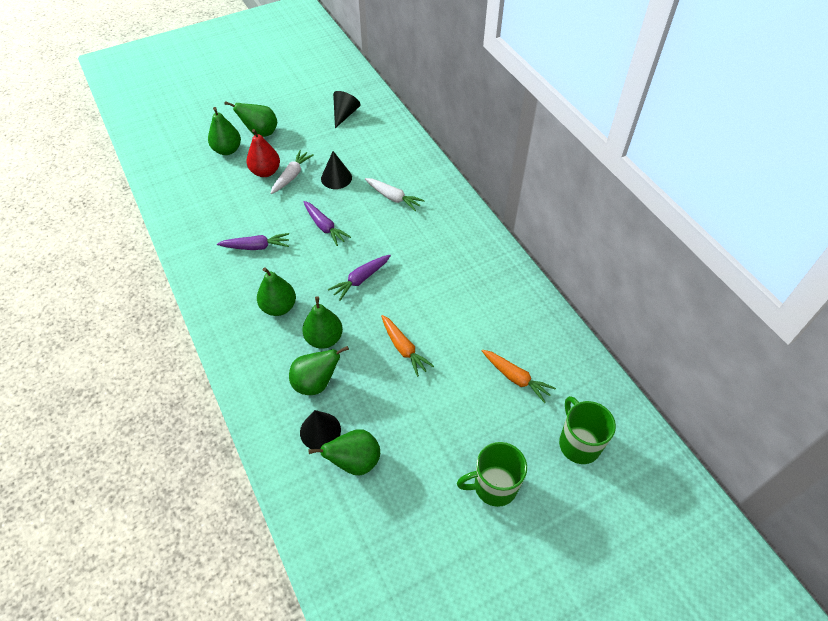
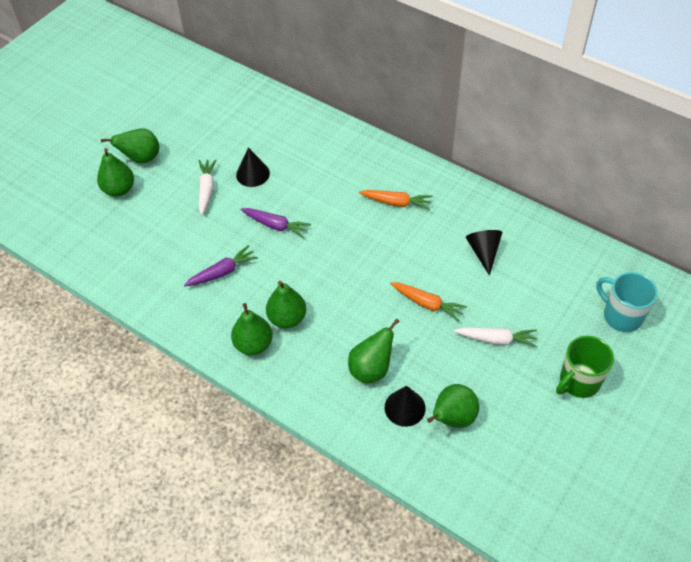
camera: 25 degrees left, 0 degrees up
red pear [246,129,280,177] -> none
green pear [302,296,343,349] -> green pear moved to [231,303,273,355]
purple carrot [328,255,391,301] -> none
black cone [333,91,361,128] -> black cone moved to [466,230,502,276]
white carrot [365,178,425,211] -> white carrot moved to [454,328,537,348]
orange carrot [482,350,556,403] -> orange carrot moved to [359,190,433,210]
green mug [559,396,616,464] -> turquoise mug [596,272,658,332]

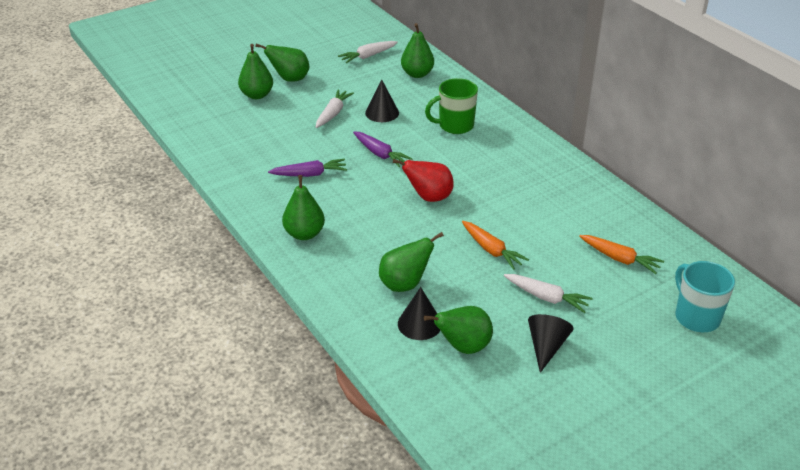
camera: 20 degrees right, 15 degrees down
green pear [266,281,306,328] -> green pear moved to [401,23,434,78]
orange carrot [359,190,433,210] -> orange carrot moved to [579,235,664,274]
black cone [466,230,502,276] -> black cone moved to [528,314,574,373]
green mug [556,336,614,398] -> green mug moved to [425,78,478,134]
none -> white carrot [338,41,398,63]
none -> red pear [393,159,454,202]

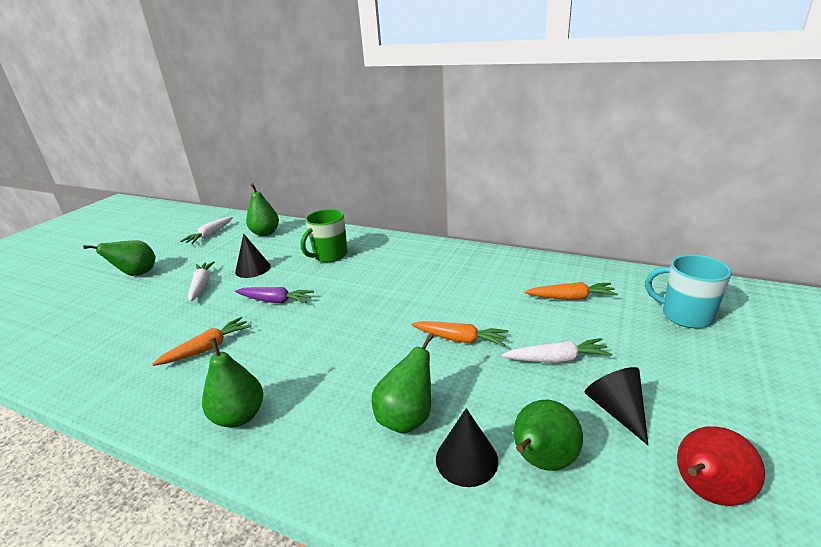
camera: 30 degrees left, 10 degrees down
green pear [238,44,273,99] -> none
purple carrot [268,159,347,177] -> orange carrot [152,317,251,366]
red pear [393,159,454,202] -> red pear moved to [677,426,765,506]

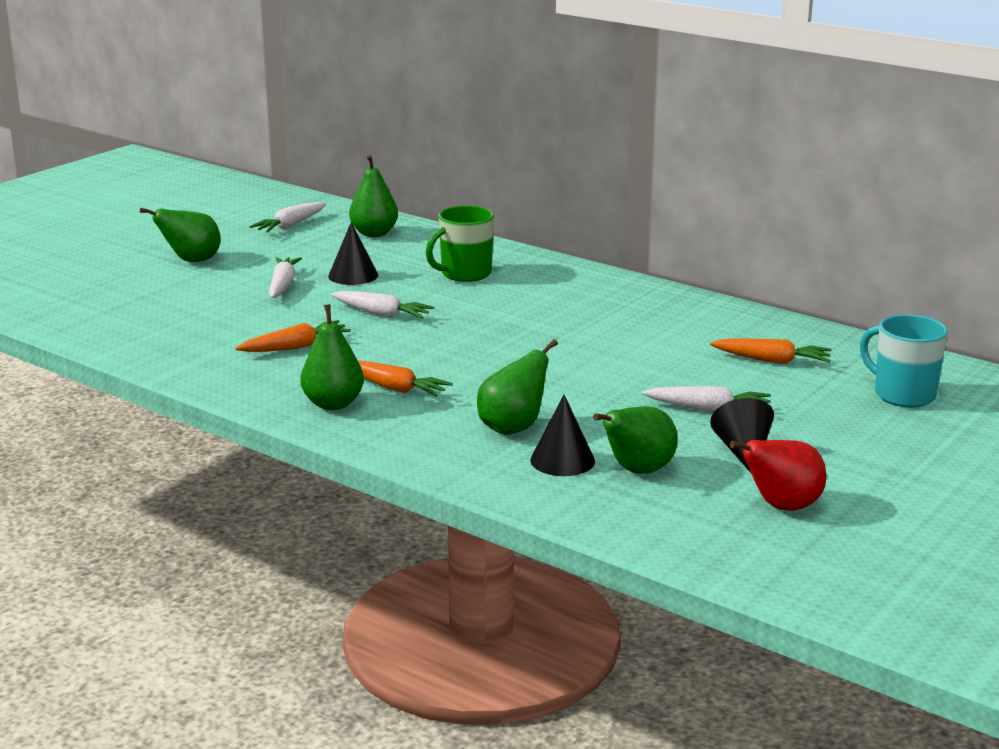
camera: 10 degrees right, 5 degrees down
purple carrot [235,287,314,304] -> white carrot [331,291,435,318]
orange carrot [411,321,509,347] -> orange carrot moved to [358,360,453,397]

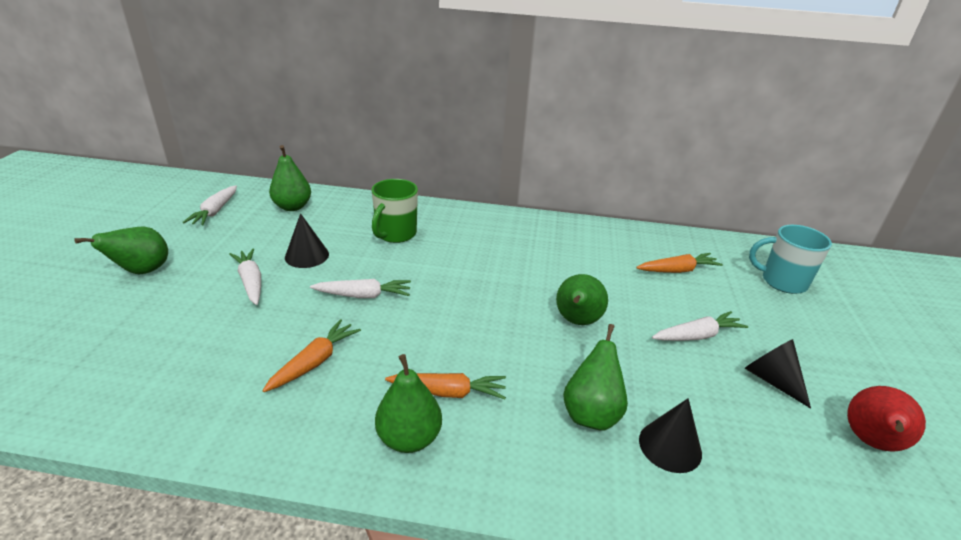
camera: 30 degrees left, 10 degrees up
green pear [593,406,678,474] -> green pear moved to [556,274,608,325]

